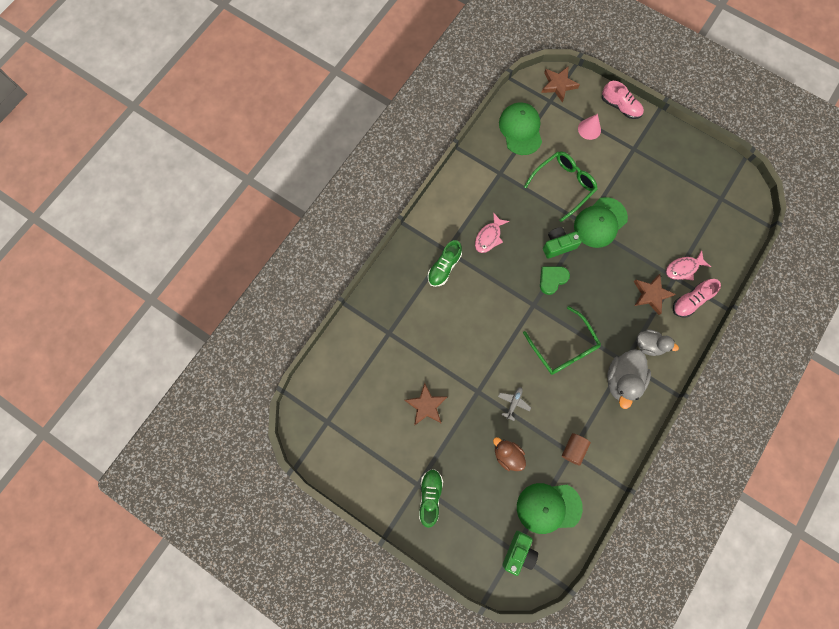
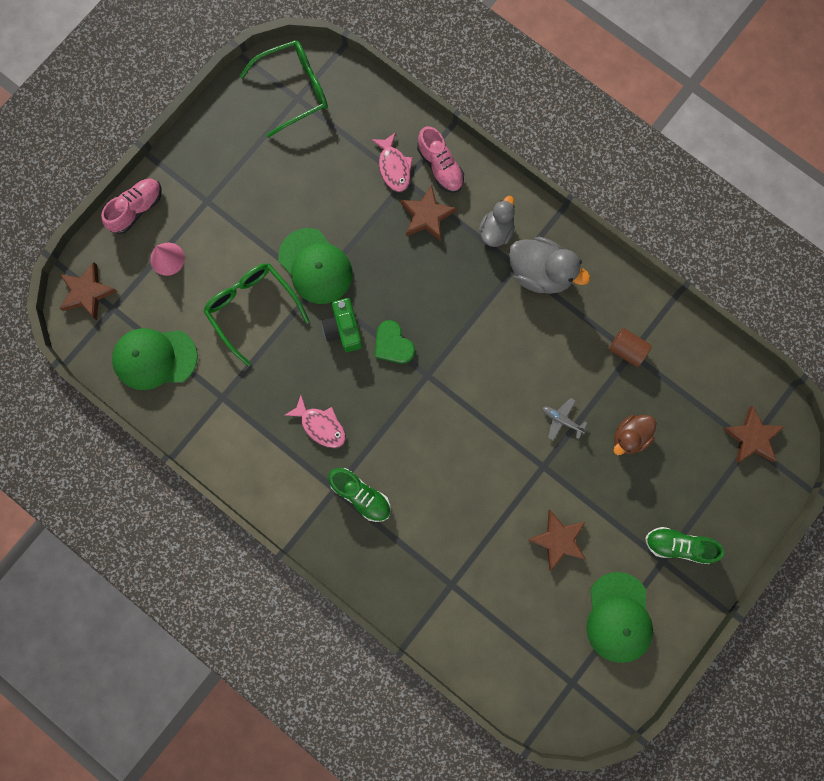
camera: 85 degrees left, 5 degrees up
green camera [502,531,538,576] -> brown star [723,406,785,463]
green cap [517,483,583,534] -> green cap moved to [586,572,653,663]
green glasses [523,306,601,375] -> green glasses moved to [239,40,328,138]

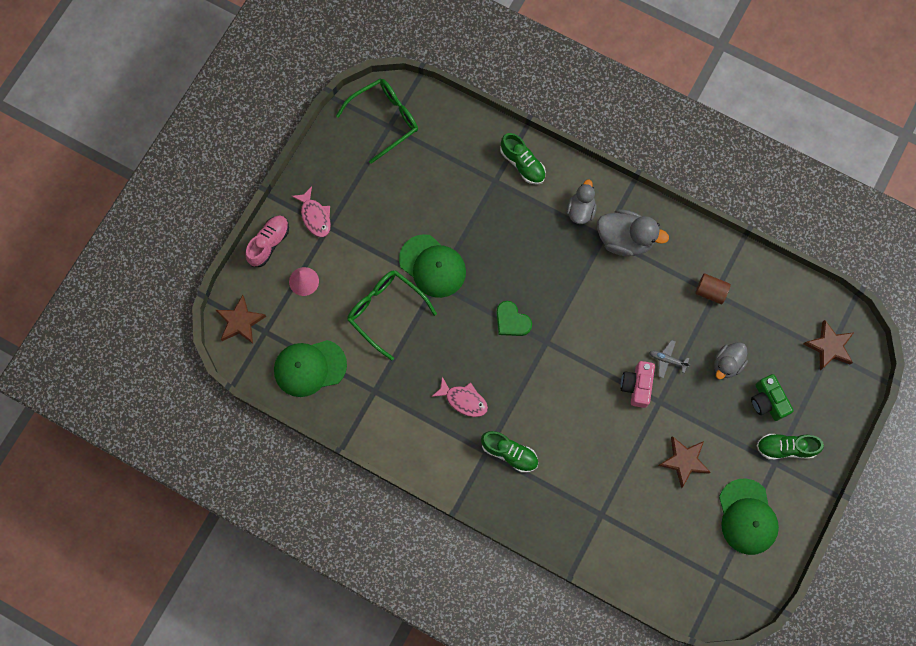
camera: 10 degrees left, 5 degrees down
green camera [322,298,362,352] -> green camera moved to [751,374,794,421]
pink fish [371,132,413,192] -> pink fish moved to [292,186,331,238]
brown star [400,185,457,241] -> none
pink shoe [417,126,464,193] -> green shoe [500,133,546,185]
brown duck [613,415,656,455] -> grey duck [714,342,748,379]
none -> pink camera [621,361,655,408]

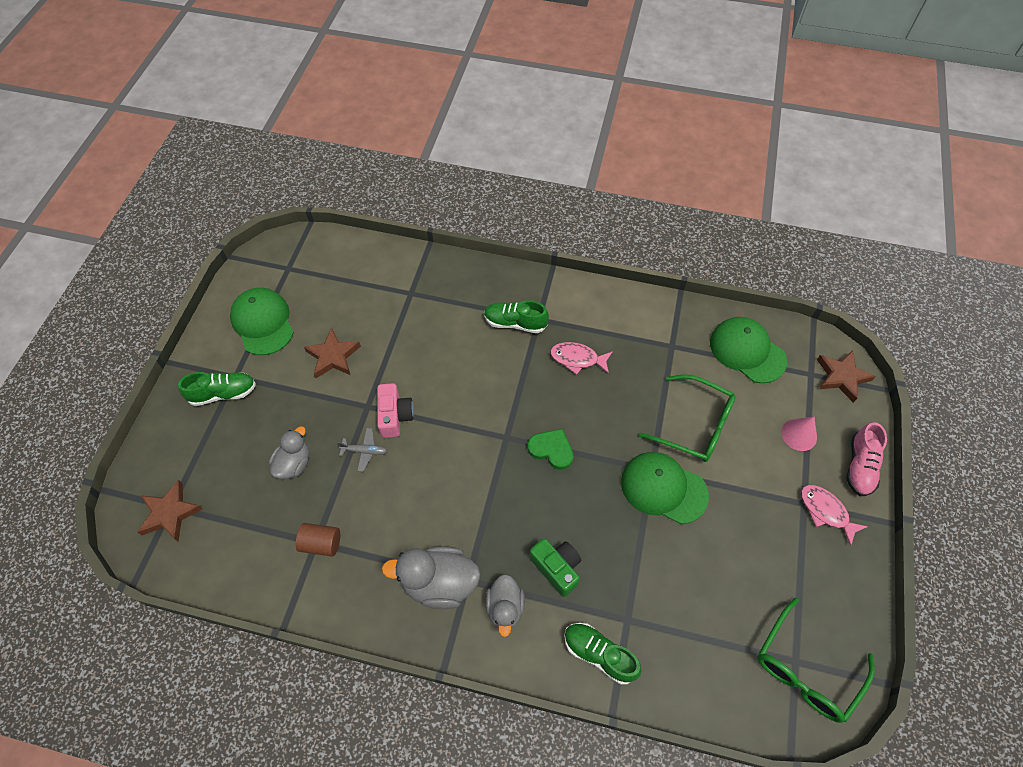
camera: 165 degrees right, 15 degrees down
green cap [274,340,347,397] -> green cap turned 105 degrees counterclockwise [710,317,787,383]
green camera [751,374,794,421] -> green camera moved to [529,538,581,597]

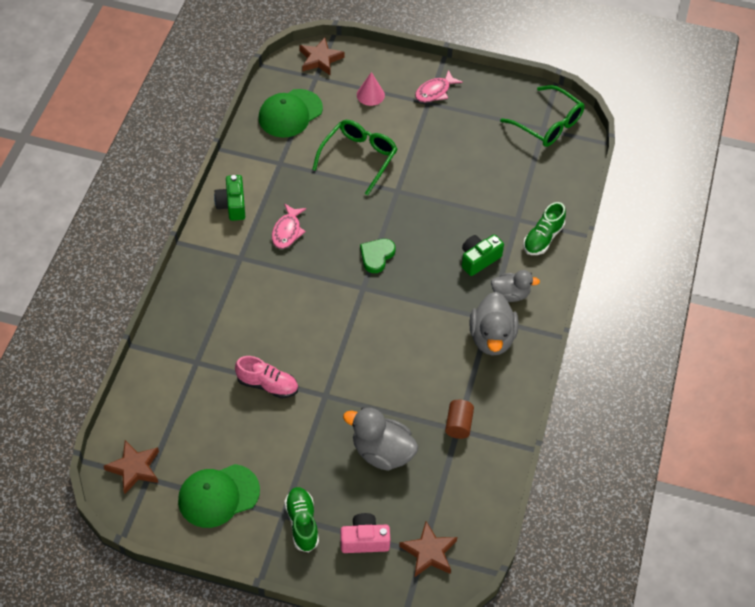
camera: 90 degrees left, 5 degrees down
grey duck [269,426,309,479] -> grey duck [343,407,418,471], size x1.55
brown star [304,328,361,378] -> brown star moved to [104,440,159,494]
grey plane [337,428,387,472] -> none
pink camera [377,383,414,438] -> pink camera moved to [340,513,390,553]
green shoe [484,301,549,333] -> none
green cap [621,452,709,524] -> none
pink shoe [847,422,887,496] -> pink shoe moved to [235,356,298,398]
none -> green camera [214,175,245,221]

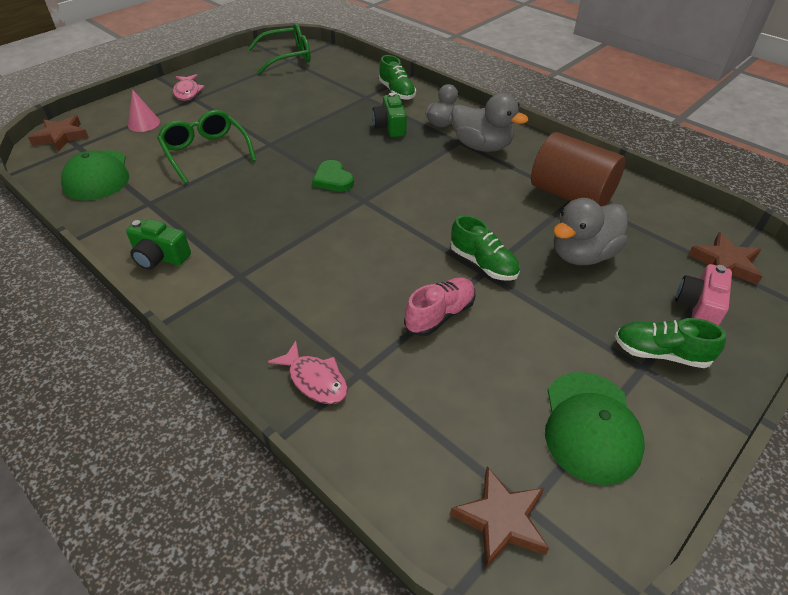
camera: 60 degrees left, 10 degrees down
pink fish [272,203,306,249] -> pink fish moved to [268,341,348,404]
brown cylinder [445,400,474,439] -> brown cylinder [531,132,626,206], size x2.08
none -> green shoe [450,215,520,281]

